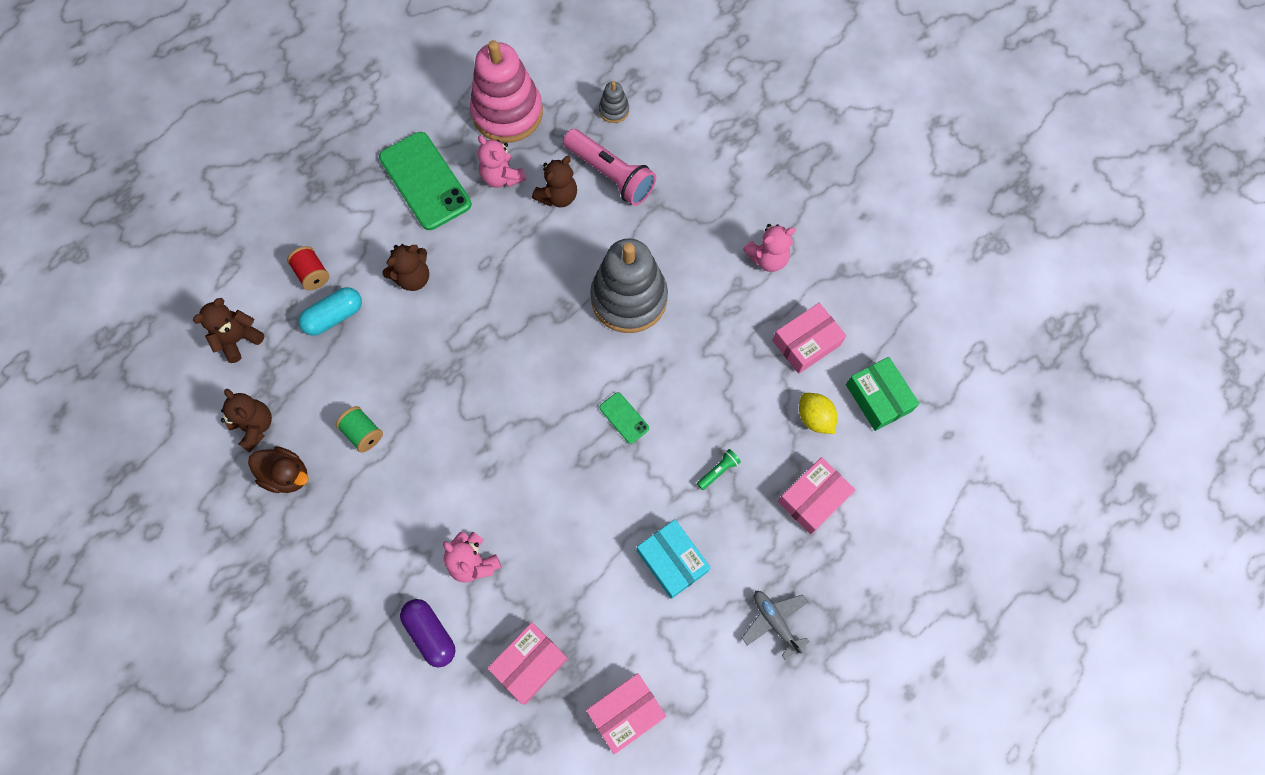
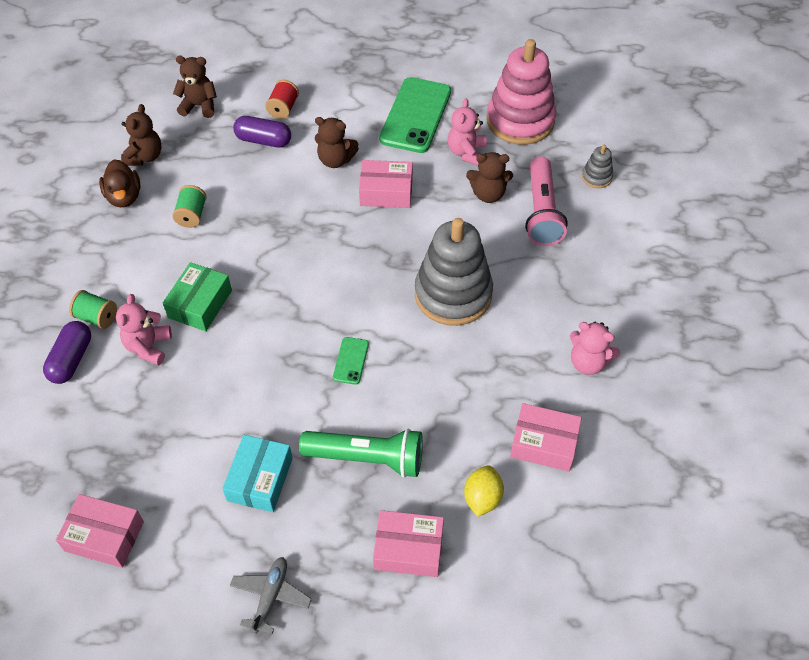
camera: 50 degrees right, 15 degrees down
turquoise capsule [298,287,362,336] -> purple capsule [233,116,291,147]
pink box [488,622,568,704] -> pink box moved to [359,160,413,208]
green flashlight [697,449,741,490] -> green flashlight [299,429,423,478], size x2.35
green box [846,357,920,431] -> green box moved to [163,262,232,331]
none -> green spool [69,290,117,329]

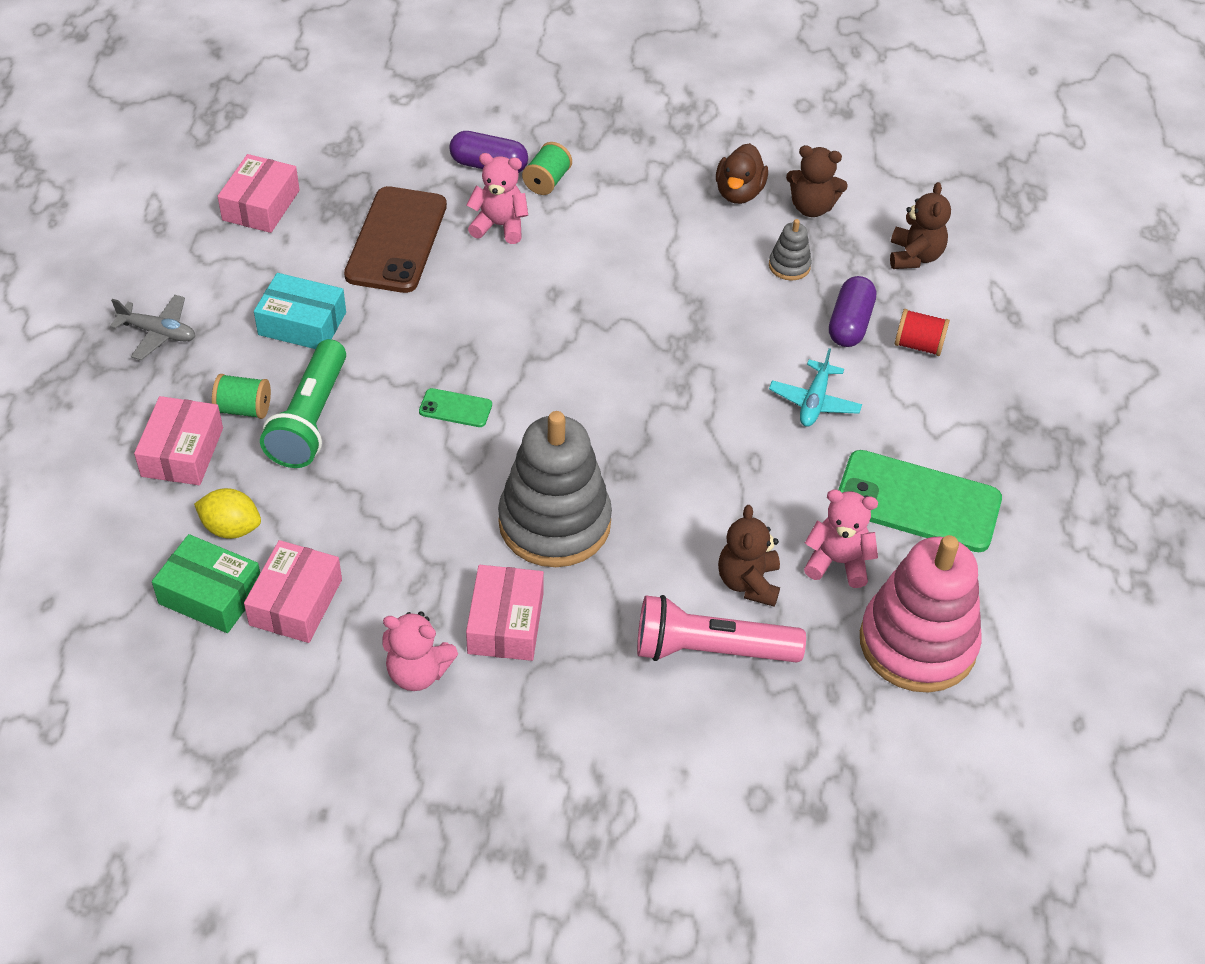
camera: 90 degrees right, 5 degrees down
brown duck [99,159,140,207] -> brown duck turned 60 degrees counterclockwise [716,143,768,204]
green box [163,262,232,331] -> green box moved to [152,534,260,633]
green spool [172,185,207,228] -> green spool moved to [212,374,271,419]
brown teddy bear [315,117,359,168] -> turquoise plane [769,348,862,427]
pink box [359,160,413,208] -> pink box moved to [466,565,544,661]
pink teddy bear [570,322,620,375] -> pink teddy bear turned 105 degrees counterclockwise [383,612,458,691]
grey stacking toy [582,145,613,188] -> grey stacking toy moved to [769,219,812,280]
none -> brown phone [344,186,447,293]

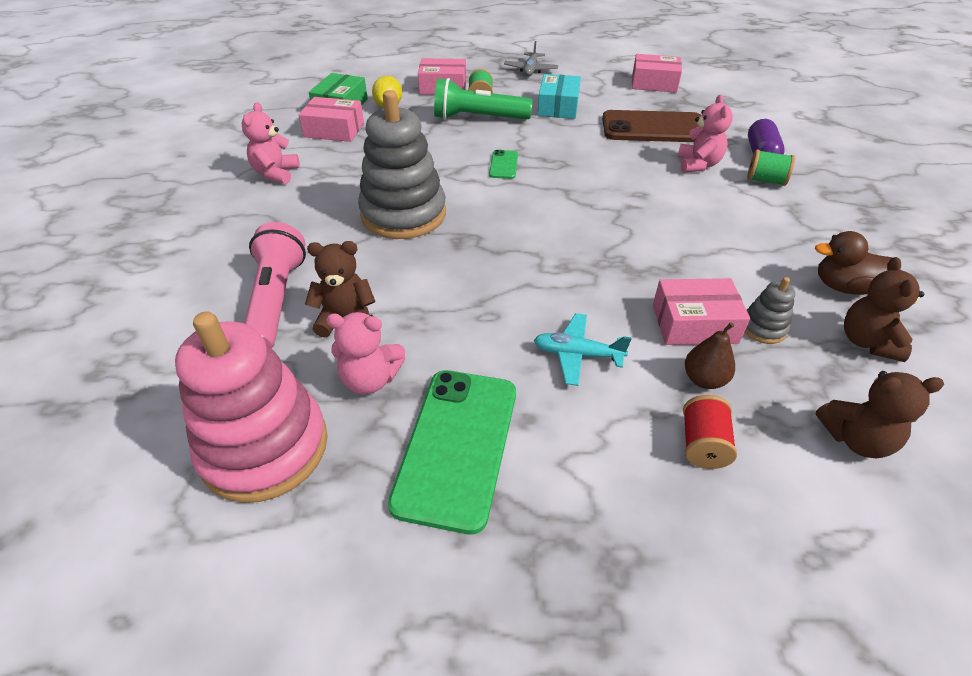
camera: 85 degrees right, 5 degrees down
pink box [466,565,544,661] -> pink box moved to [653,278,750,345]
pink teddy bear [804,489,878,588] -> pink teddy bear turned 90 degrees clockwise [326,312,406,394]
purple capsule [829,276,876,347] -> brown pear [685,322,735,389]

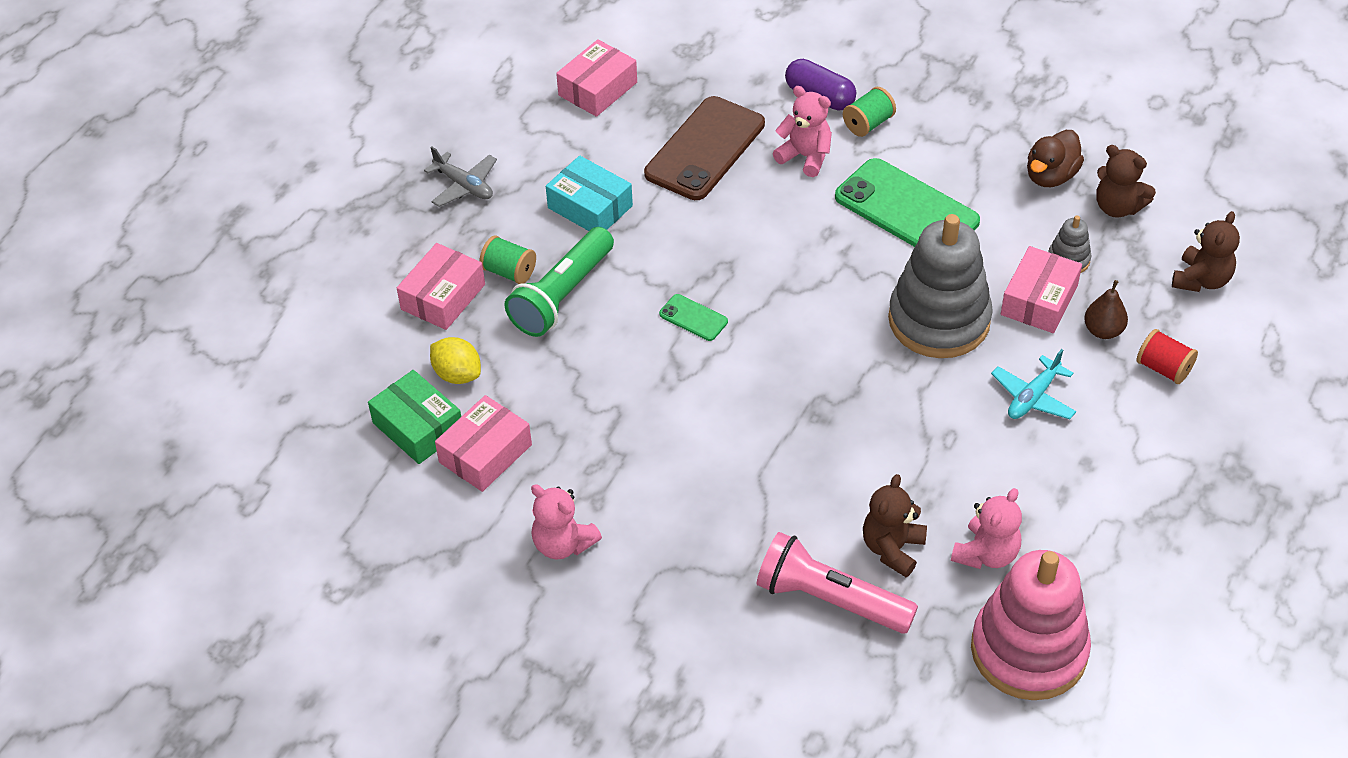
camera: 60 degrees left, 5 degrees up
grey stacking toy [358,90,446,239] -> grey stacking toy moved to [888,214,993,358]
green phone [388,370,516,535] -> green phone moved to [835,158,980,247]

